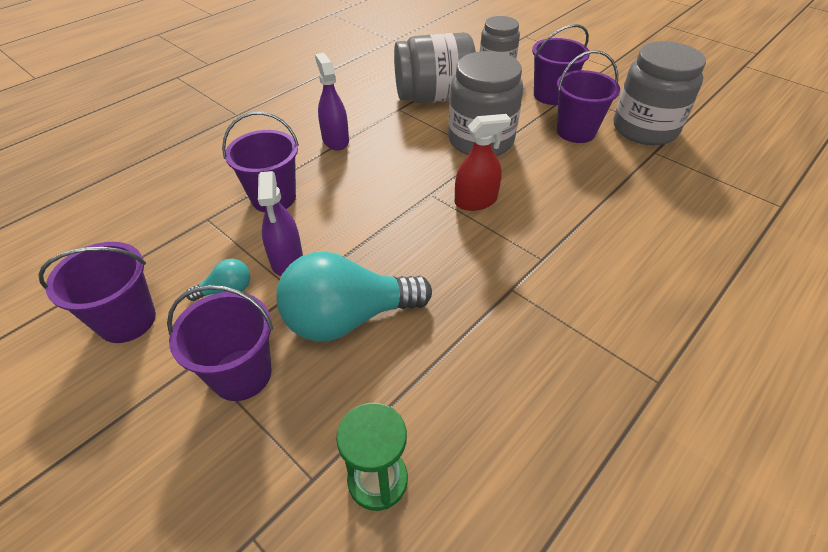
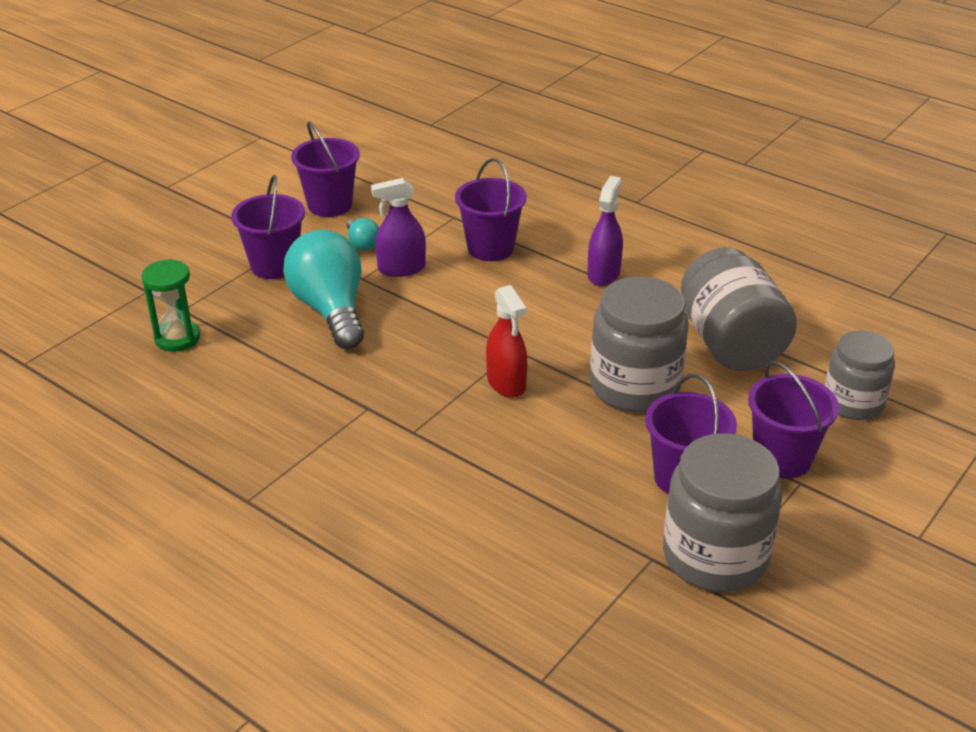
camera: 85 degrees right, 10 degrees down
purple spray bottle [315,53,349,151] -> purple spray bottle turned 45 degrees counterclockwise [587,176,623,286]

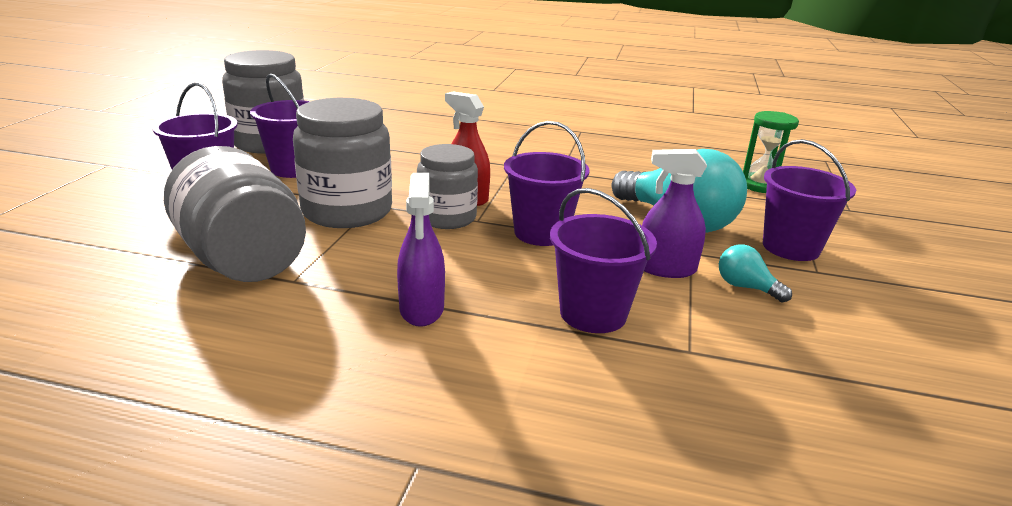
camera: 155 degrees right, 10 degrees down
purple bucket [291,122,360,217] -> purple bucket moved to [504,121,590,246]
purple spray bottle [371,178,426,277] -> purple spray bottle turned 135 degrees counterclockwise [642,149,707,278]
grey jar [825,330,895,420] -> grey jar moved to [417,144,478,229]

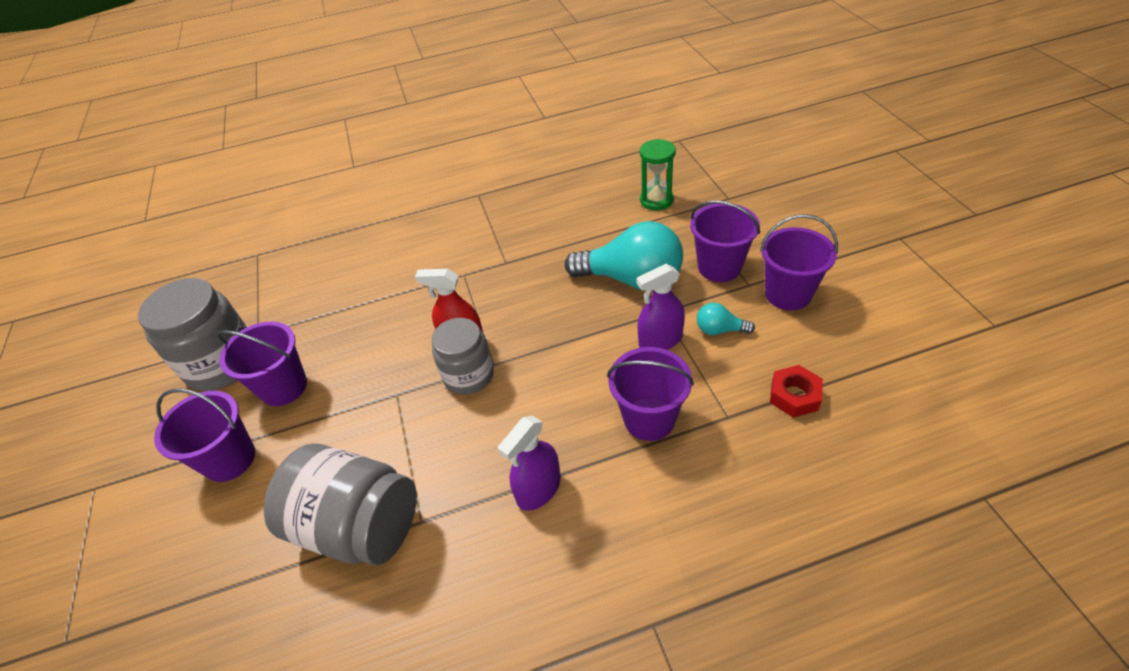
camera: 25 degrees left, 20 degrees up
grey jar [293,98,392,228] -> none
purple spray bottle [397,173,445,327] -> purple spray bottle turned 75 degrees clockwise [498,416,561,511]
purple bucket [504,121,590,246] -> purple bucket moved to [760,214,838,311]
none -> red nut [770,365,823,418]

